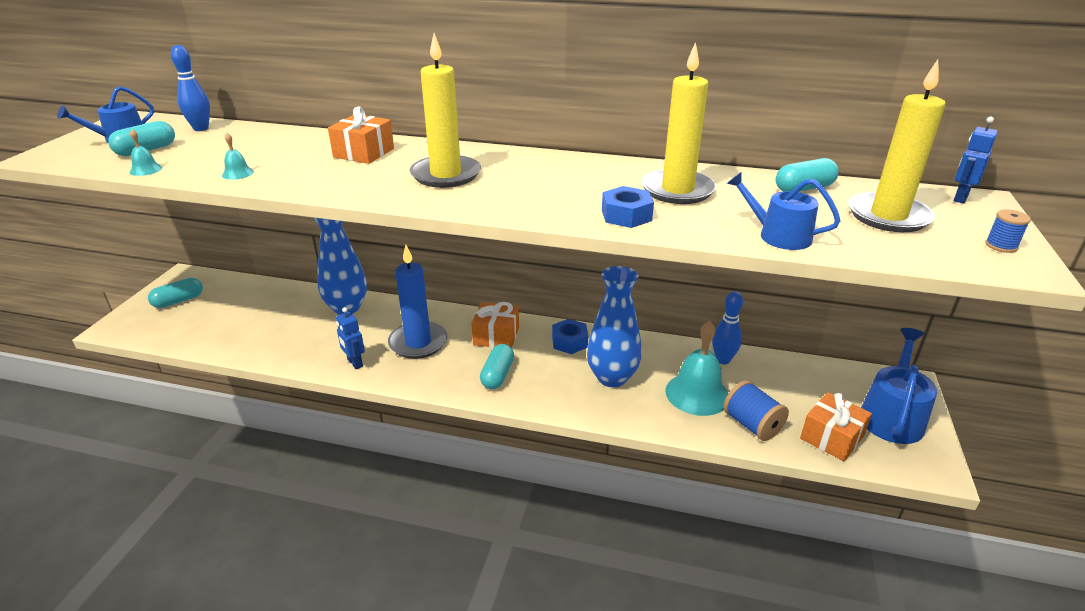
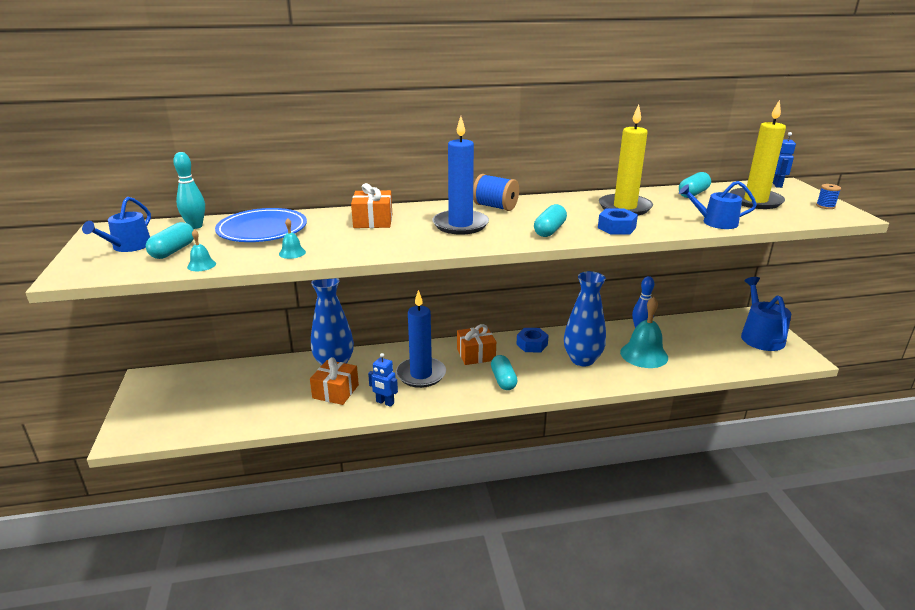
camera: 25 degrees left, 5 degrees down
turquoise capsule [148,278,203,308] -> turquoise capsule moved to [534,204,567,237]
blue bowling pin [171,45,210,131] -> turquoise bowling pin [173,152,205,229]
yellow candle [409,33,481,188] -> blue candle [432,116,489,235]
blue spool [723,380,789,441] -> blue spool moved to [473,174,519,211]
orange gift [800,392,872,461] -> orange gift moved to [310,357,359,405]
none -> blue plate [215,208,307,242]

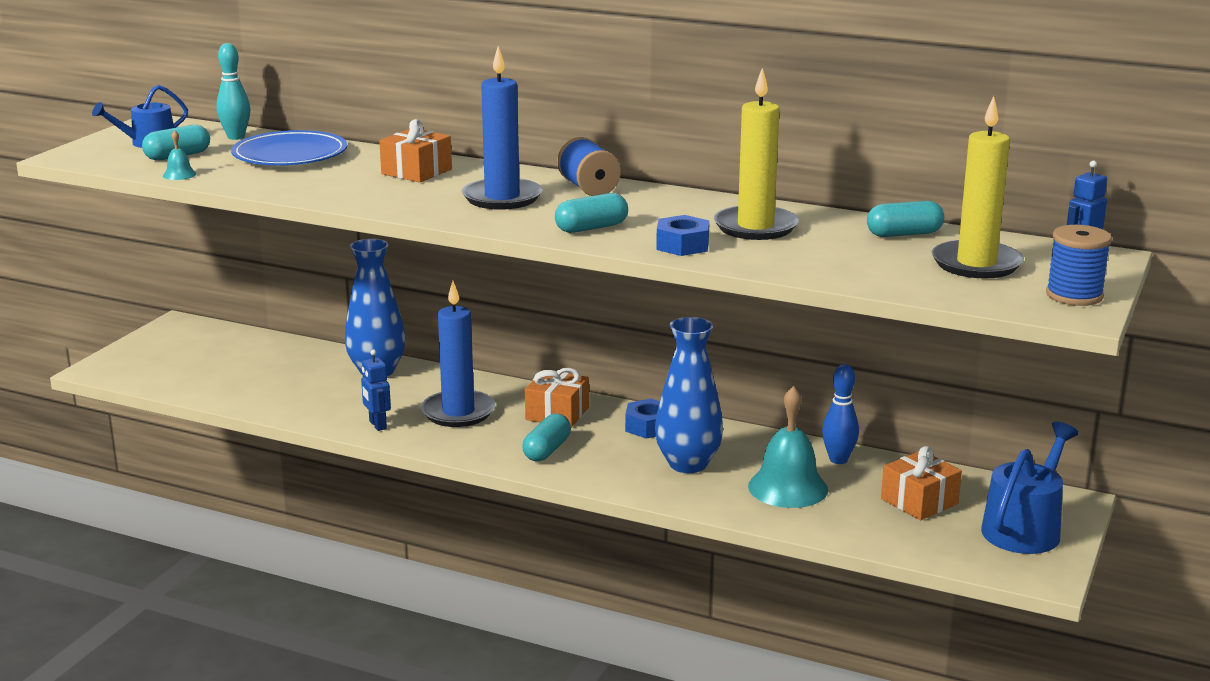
camera: 35 degrees right, 5 degrees down
turquoise bell [279,218,306,259] -> none
orange gift [310,357,359,405] -> orange gift moved to [881,446,962,520]
blue watering can [679,181,757,229] -> none
blue spool [816,184,841,209] -> blue spool [1046,225,1112,306], size x1.77

